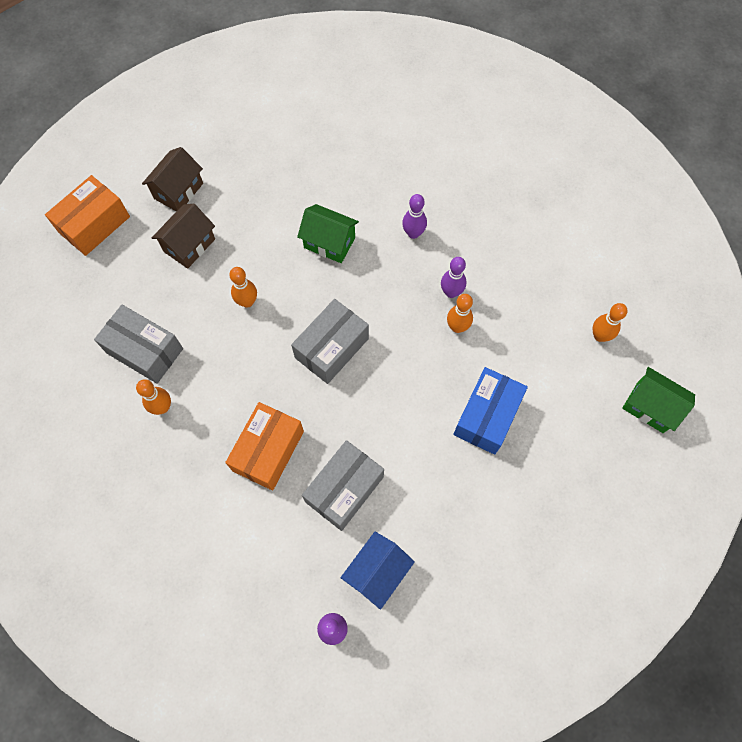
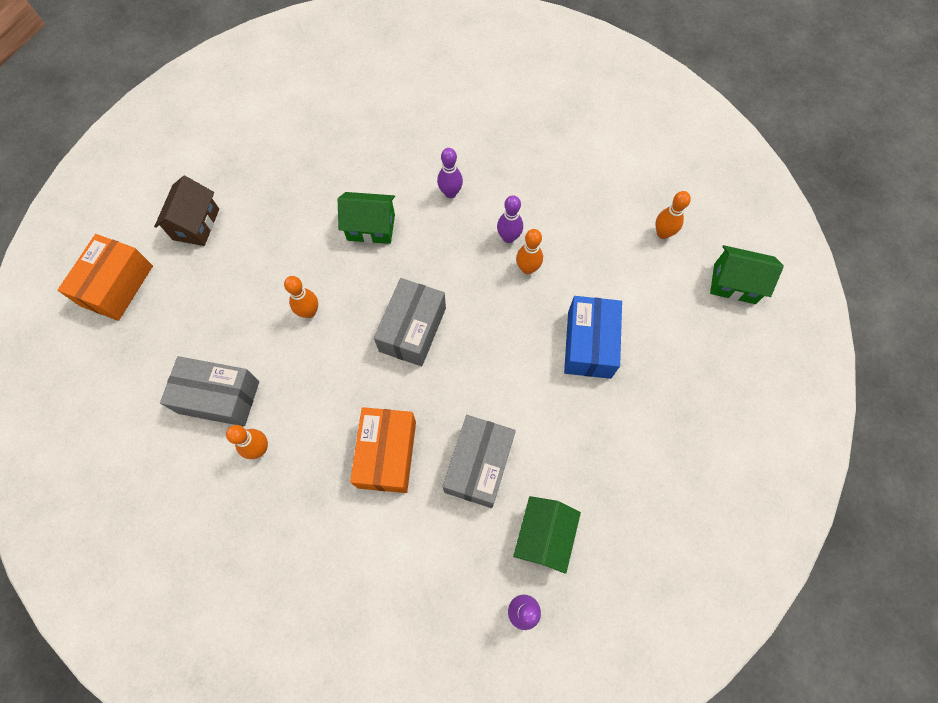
camera: 20 degrees left, 0 degrees up
brown house [152,204,215,269] -> none
blue house [341,532,415,610] -> green house [513,496,581,574]

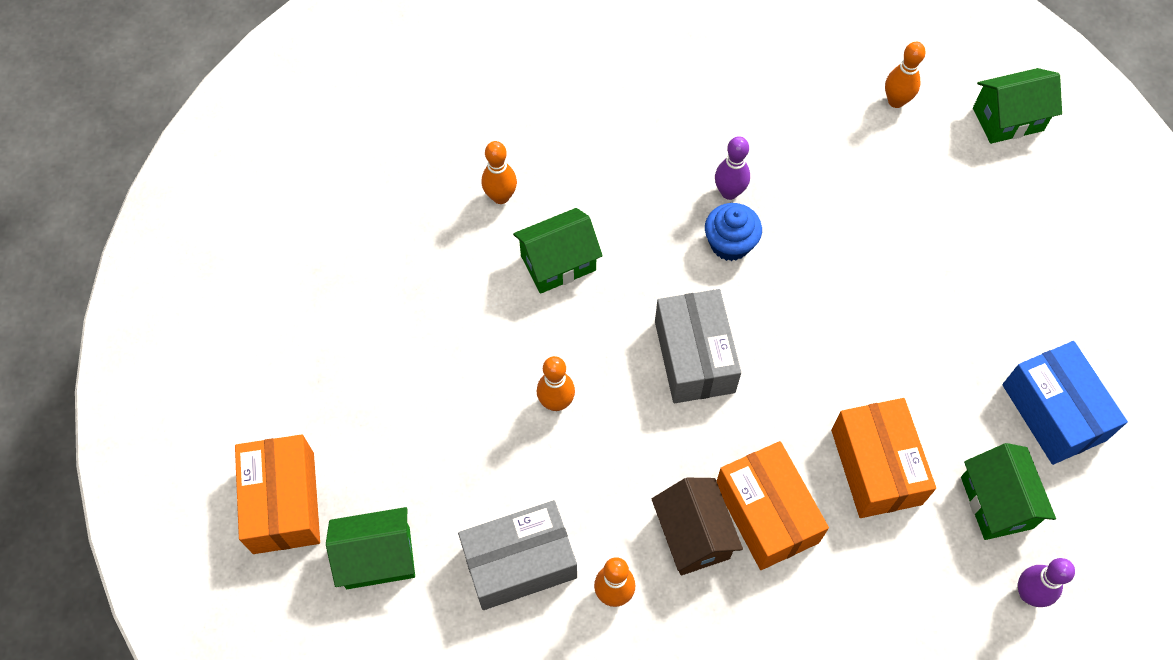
camera: 30 degrees left, 5 degrees down
brown house [154,176,219,246] -> brown house moved to [652,478,743,575]
purple bowling pin [437,148,463,198] -> none
grey box [443,415,516,508] -> orange box [831,398,936,518]
orange bowling pin [516,229,543,274] -> orange bowling pin moved to [482,141,517,204]
blue box [564,296,622,379] -> blue box moved to [1002,341,1128,465]
none -> green house [326,507,415,589]
none -> blue cupcake [705,203,762,261]

